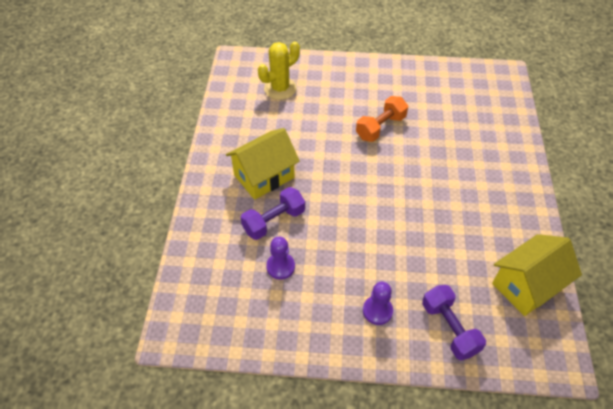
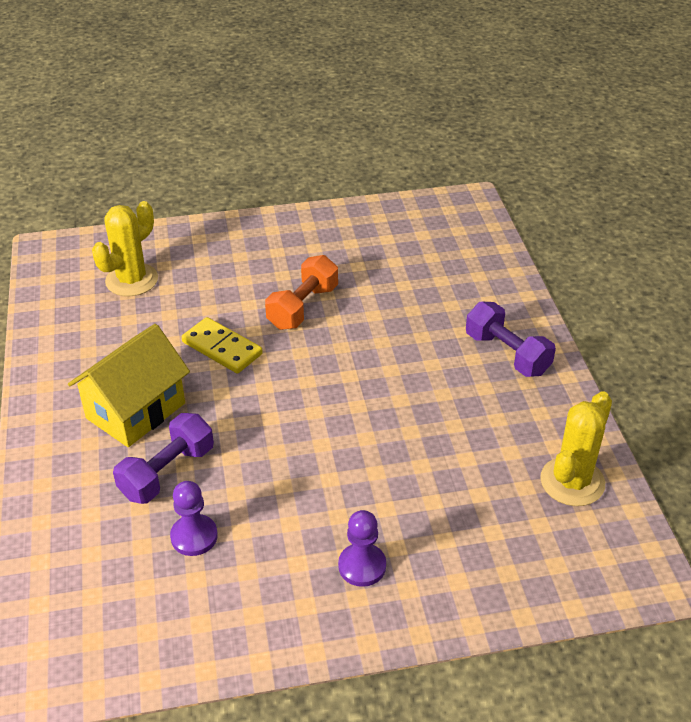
camera: 15 degrees left, 10 degrees down
purple dumbbell [422,285,486,360] -> purple dumbbell moved to [466,302,556,377]
yellow house [492,234,582,316] -> yellow cactus [540,391,612,506]
none -> yellow domino [182,317,263,374]

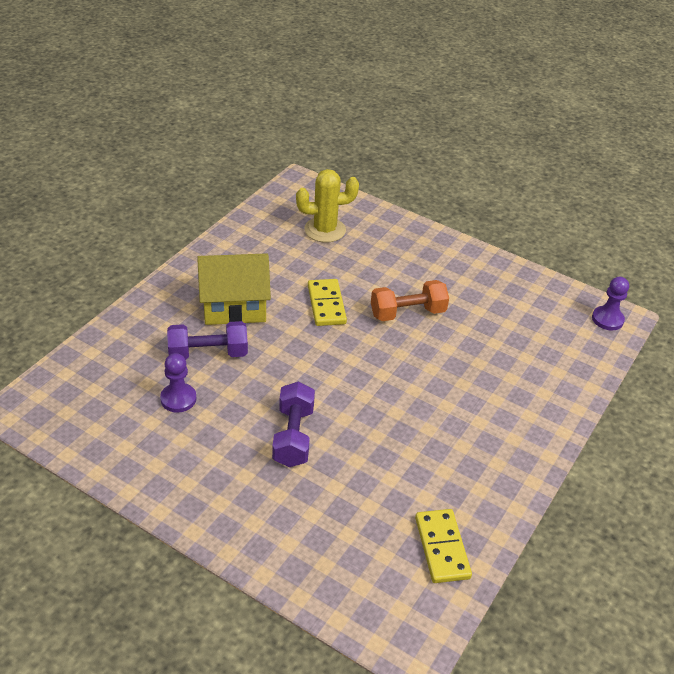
camera: 40 degrees right, 0 degrees up
purple pawn [338,510,386,587] -> purple pawn moved to [592,277,629,330]
purple dumbbell [466,302,556,377] -> purple dumbbell moved to [272,381,315,467]
yellow cactus [540,391,612,506] -> yellow domino [415,509,472,583]

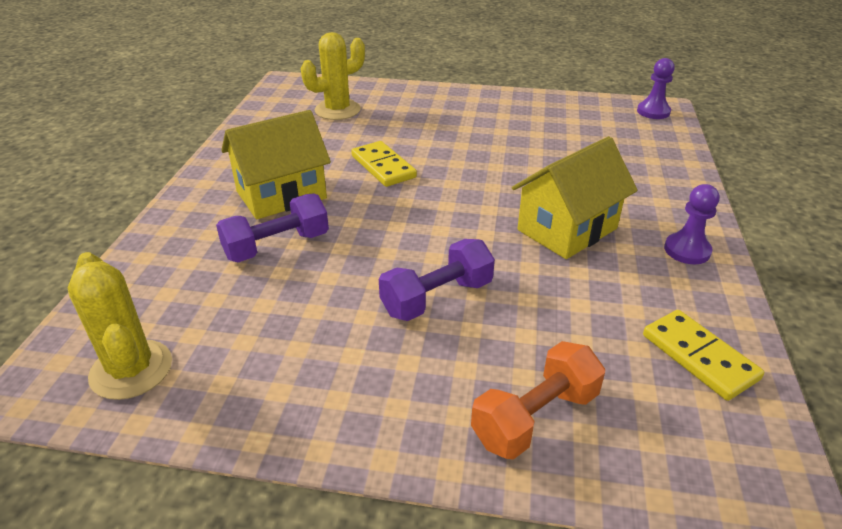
camera: 20 degrees left, 5 degrees down
purple pawn [160,353,197,413] -> purple pawn moved to [664,184,719,264]
purple dumbbell [272,381,315,467] -> purple dumbbell turned 75 degrees clockwise [379,239,495,321]
orange dumbbell [371,280,449,321] -> orange dumbbell moved to [471,341,605,460]
none -> yellow cactus [68,252,172,400]
none -> yellow house [512,136,638,259]

